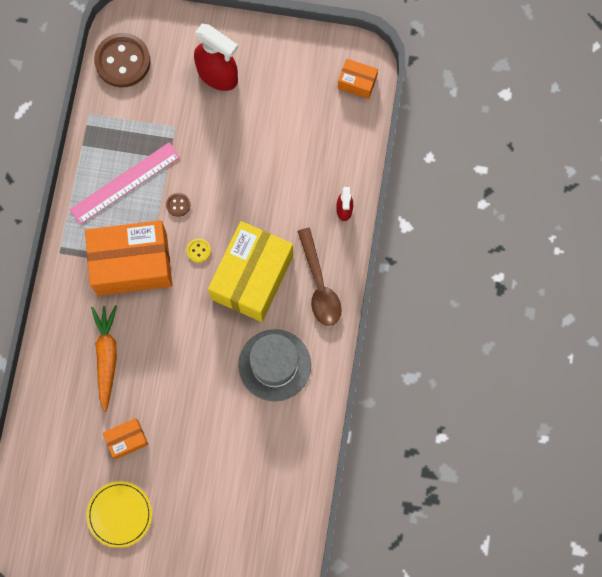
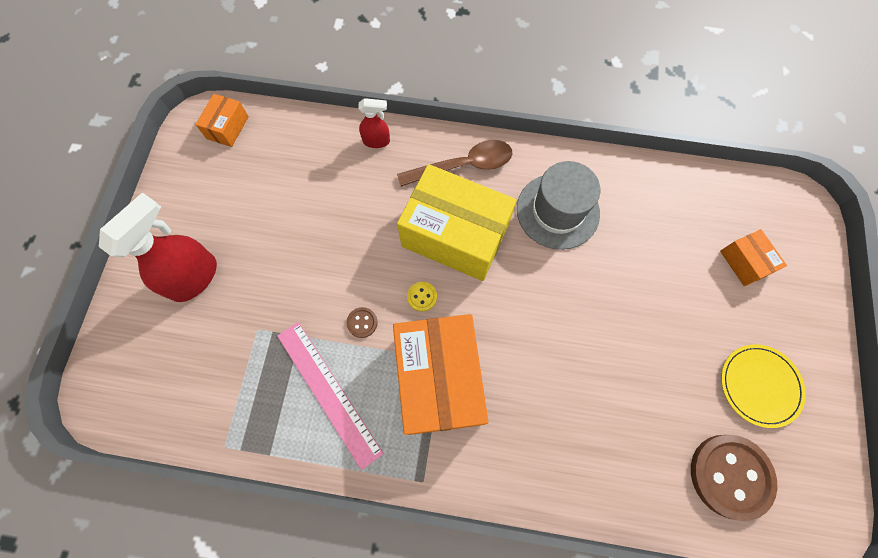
camera: 90 degrees left, 5 degrees down
orange carrot [91,305,117,412] -> none
brown button [94,33,151,88] -> brown button moved to [691,435,777,521]
orange box [103,418,149,459] -> orange box moved to [720,229,787,286]

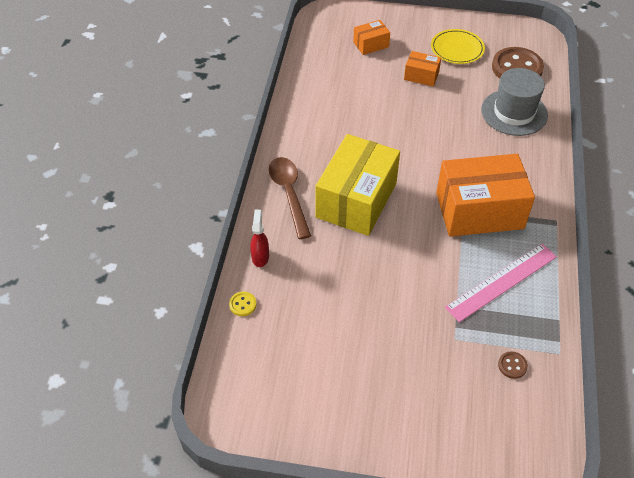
camera: 90 degrees left, 20 degrees down
red spray bottle [99,192,217,302] -> none
orange box [195,94,249,147] -> orange box moved to [404,51,441,87]
brown button [346,307,378,338] -> brown button moved to [498,351,528,379]
yellow button [407,282,437,312] -> yellow button moved to [229,292,256,316]
grey hat [517,161,600,250] -> grey hat moved to [481,68,548,136]

